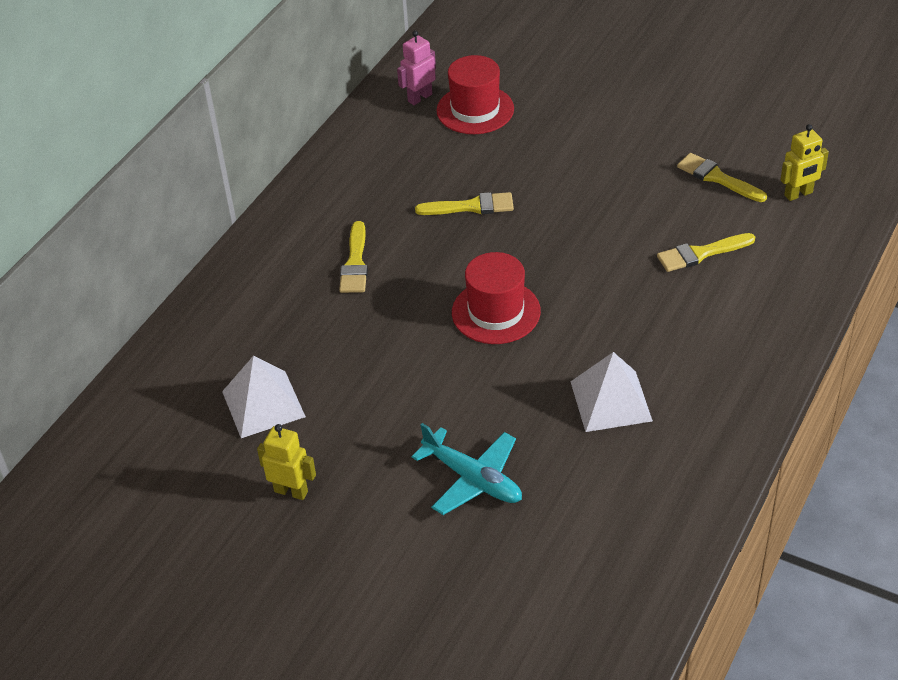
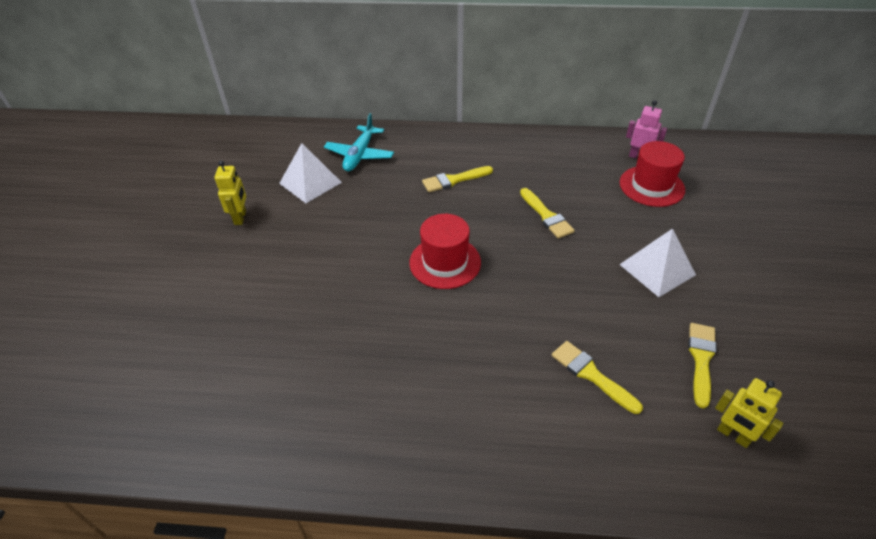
camera: 65 degrees right, 0 degrees up
turquoise plane [412,423,522,515] -> turquoise plane moved to [324,113,394,171]
white pyramid [571,352,653,432] -> white pyramid moved to [619,228,696,297]

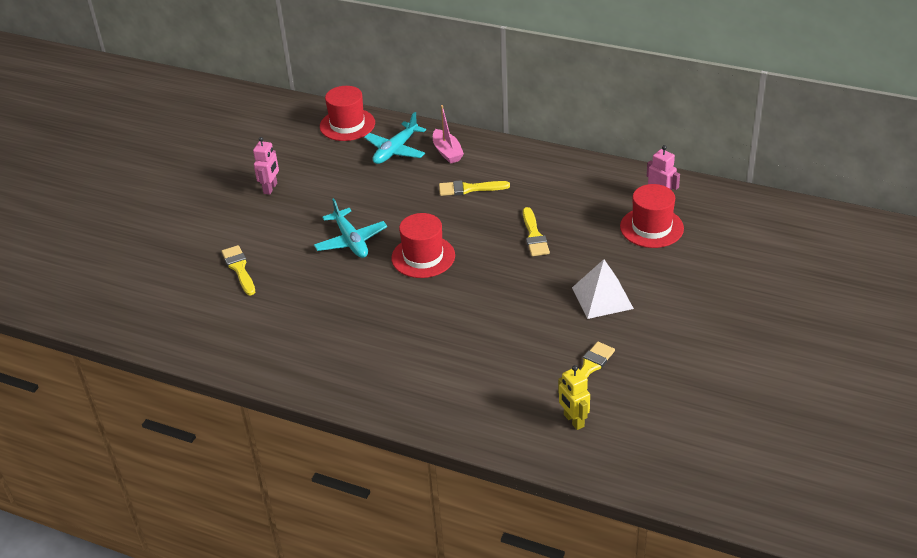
camera: 20 degrees right, 5 degrees down
yellow robot [215,161,246,225] -> pink robot [253,137,279,195]
white pyramid [279,143,342,203] -> none
yellow brush [552,341,643,414] -> yellow brush moved to [221,245,255,295]
none -> turquoise plane [314,198,387,258]
none -> red hat [320,86,375,141]
none -> pink boat [433,105,464,164]

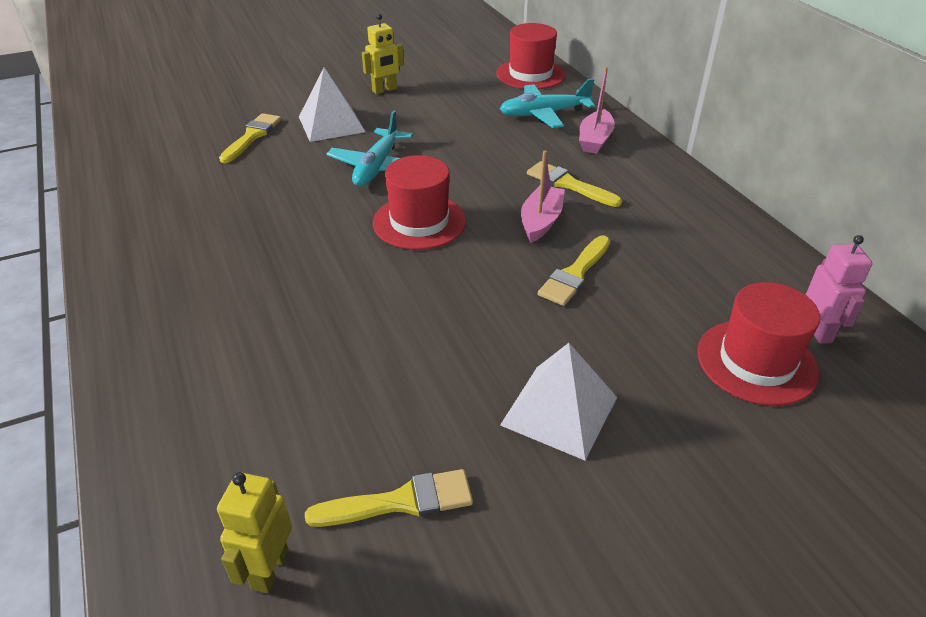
camera: 40 degrees right, 0 degrees up
pink robot [253,137,279,195] -> yellow robot [362,14,404,94]
none -> white pyramid [299,67,365,142]
none -> pink boat [521,151,565,243]

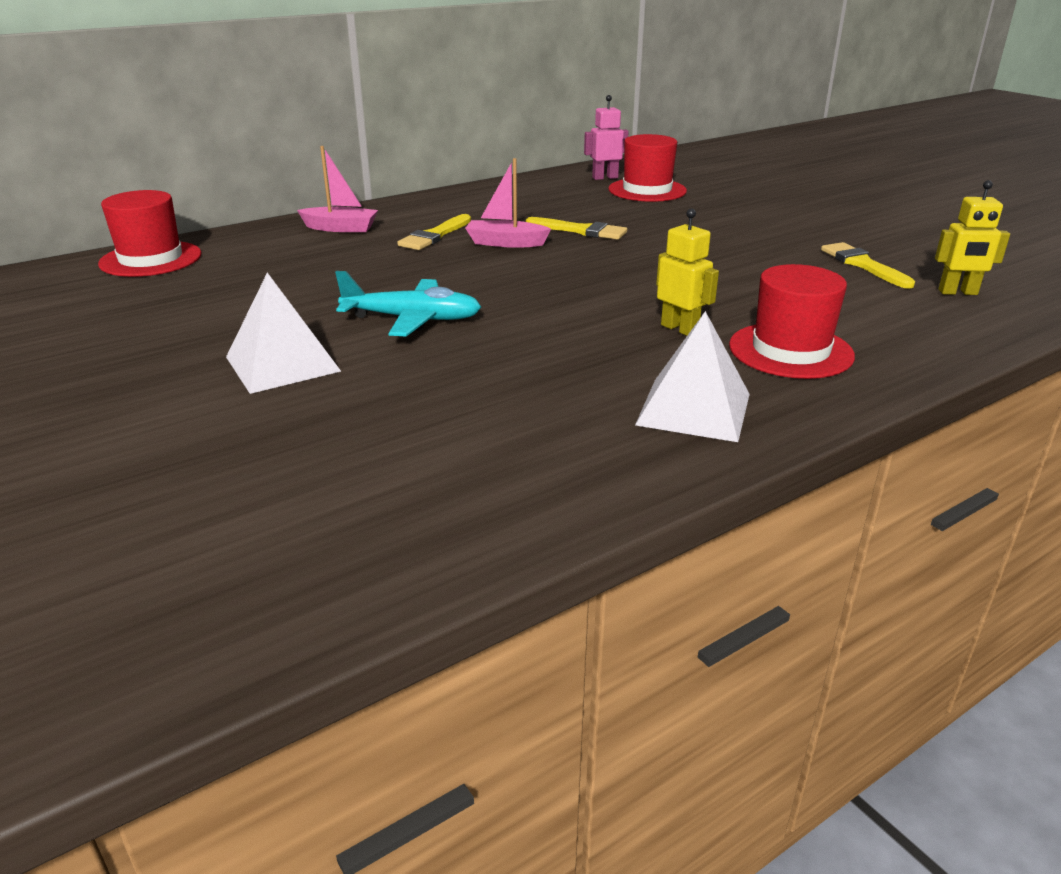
camera: 100 degrees left, 10 degrees down
yellow brush [219,113,281,163] -> none
yellow robot [362,14,404,94] -> yellow robot moved to [656,208,719,336]
red hat [373,155,466,250] -> red hat moved to [729,264,855,379]
turquoise plane [500,79,595,128] -> none
white pyramid [500,343,617,461] -> white pyramid moved to [635,311,750,442]

